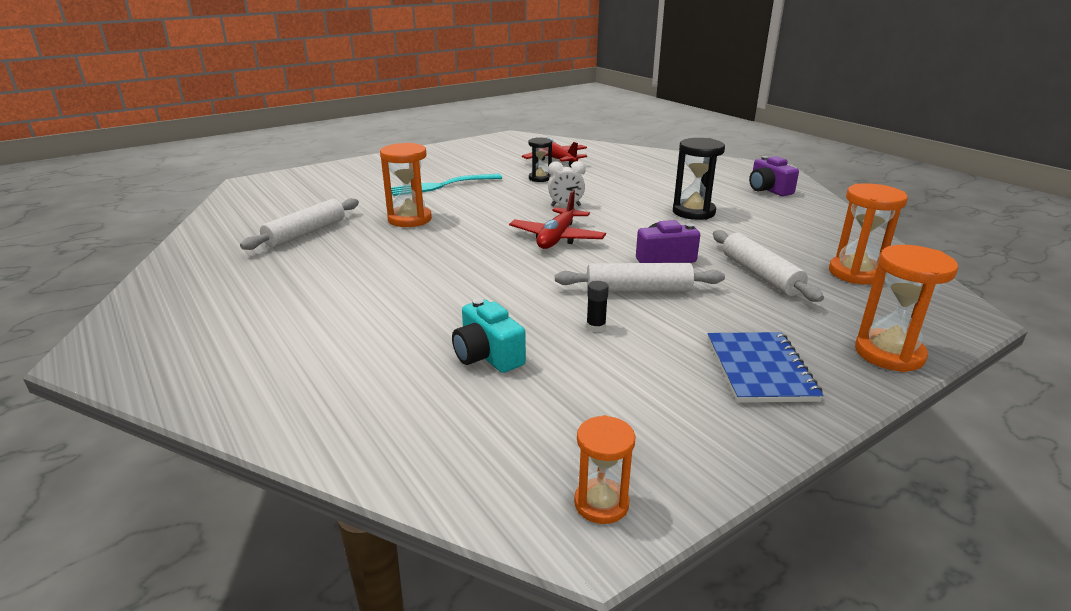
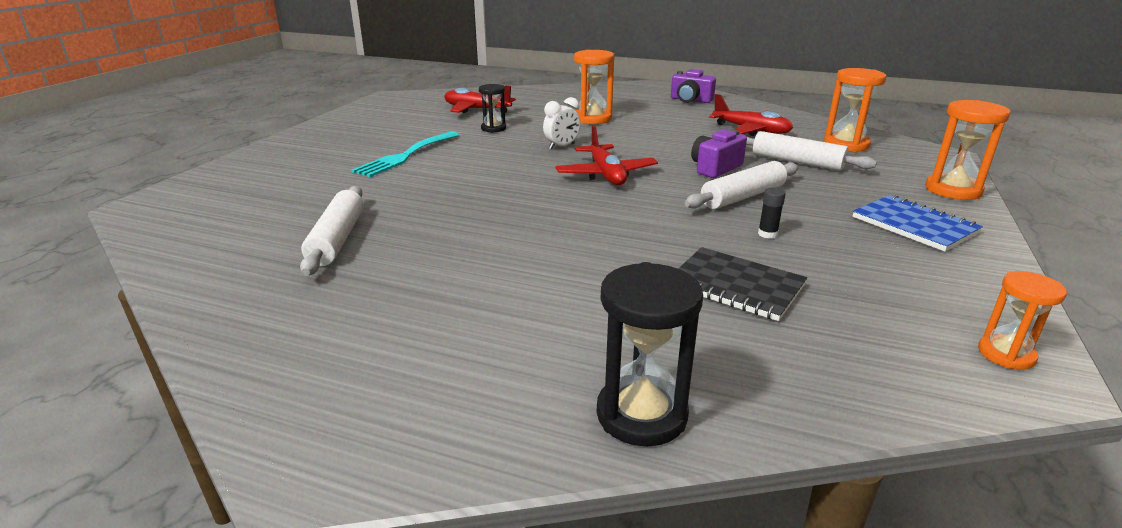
camera: 35 degrees left, 0 degrees up
orange hourglass [380,143,432,227] -> orange hourglass moved to [574,50,615,124]
turquoise camera [452,299,526,373] -> black notebook [678,247,807,321]
black hourglass [673,138,725,220] -> black hourglass moved to [597,262,703,446]
none -> red plane [709,94,793,136]

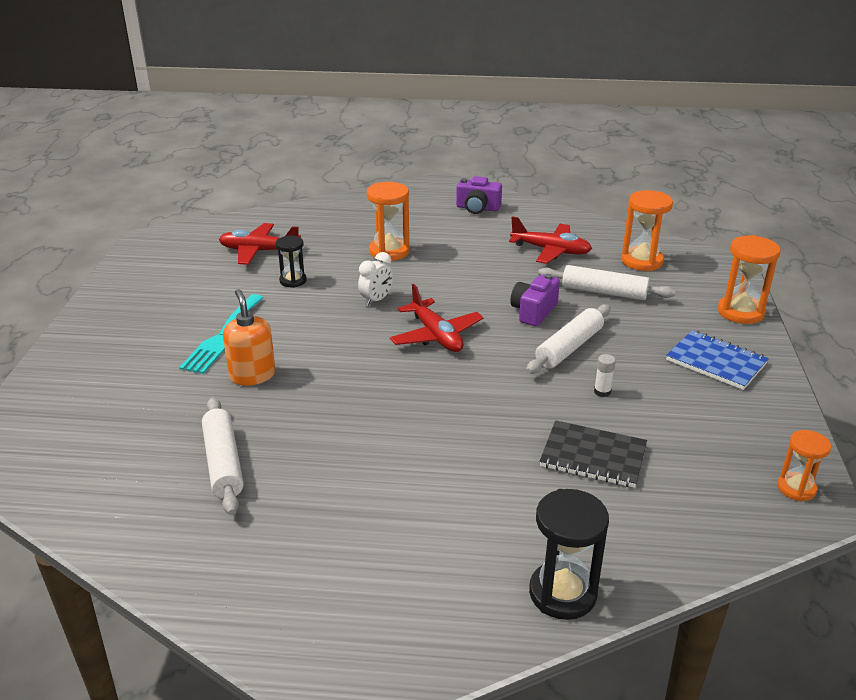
camera: 15 degrees left, 5 degrees up
black glue stick [758,188,786,239] -> white glue stick [594,354,616,397]
none -> orange soap dispenser [223,289,276,386]

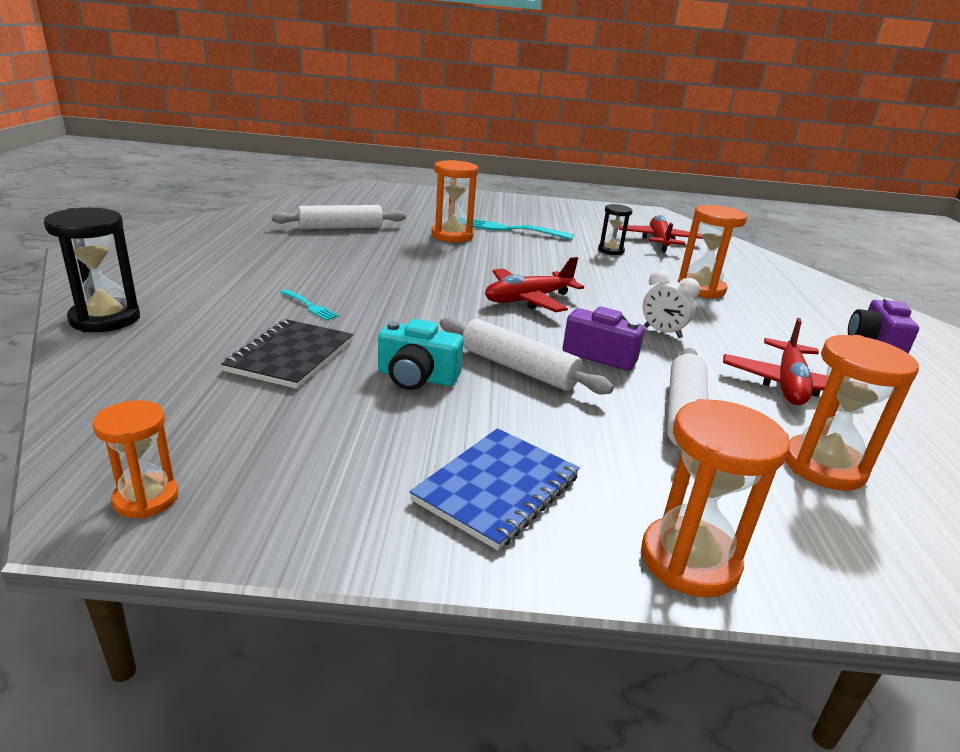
camera: 85 degrees right, 5 degrees down
orange soap dispenser [223,289,276,386] -> orange hourglass [431,160,478,243]
white clock [358,252,393,306] -> white clock moved to [643,270,700,338]
white glue stick [594,354,616,397] -> turquoise camera [378,319,464,390]
none -> turquoise fork [280,290,339,320]

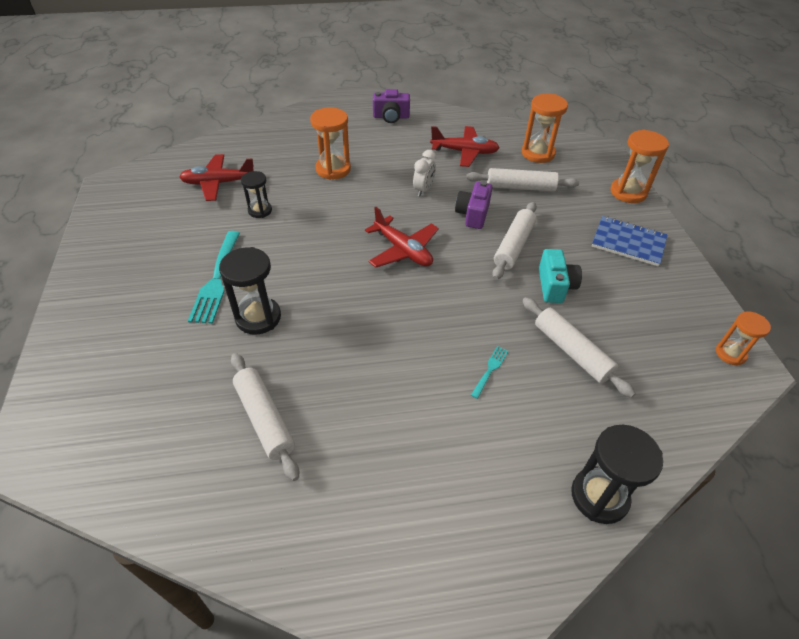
camera: 100 degrees left, 20 degrees up
black notebook [221,319,353,389] -> white rolling pin [522,297,636,398]
orange hourglass [431,160,478,243] -> black hourglass [219,247,281,335]

